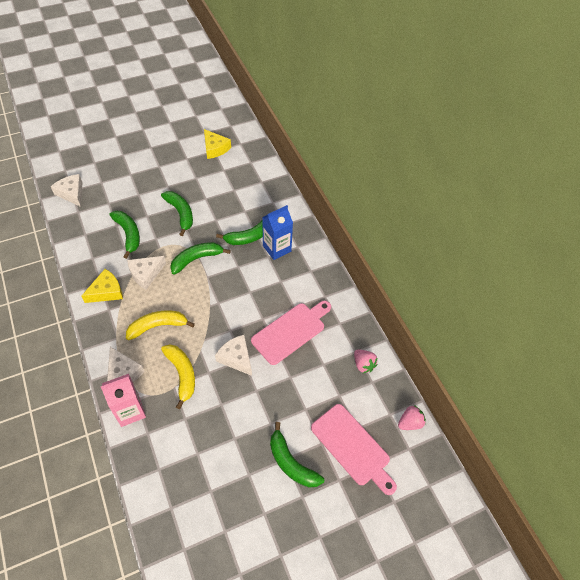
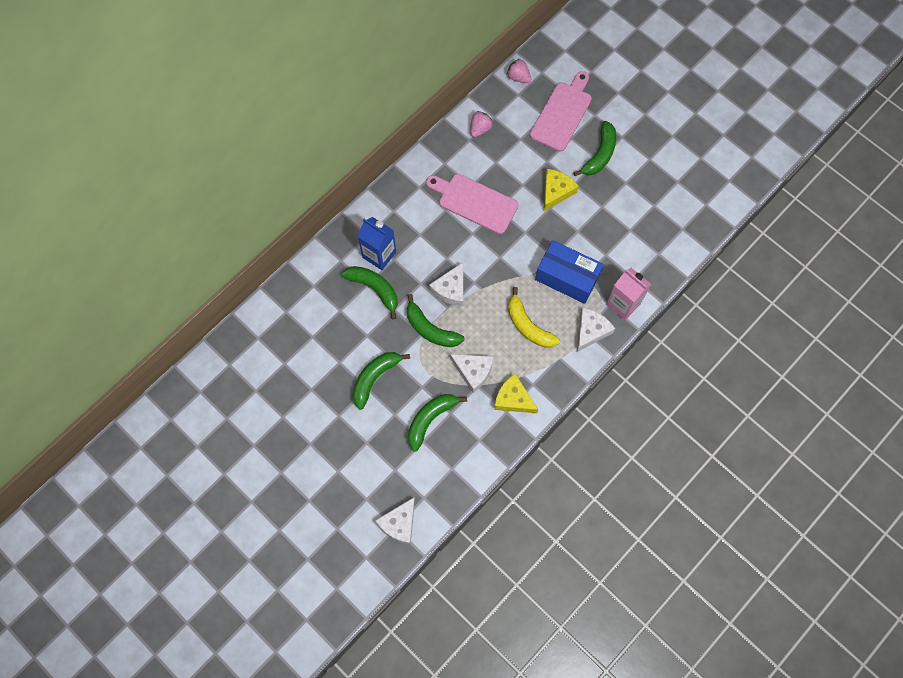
camera: 110 degrees left, 15 degrees up
yellow banana [161,344,195,409] -> blue box [535,240,604,304]
yellow cheese [204,129,231,159] -> yellow cheese moved to [544,169,579,211]
white cheese [215,335,252,376] -> white cheese moved to [429,262,463,306]

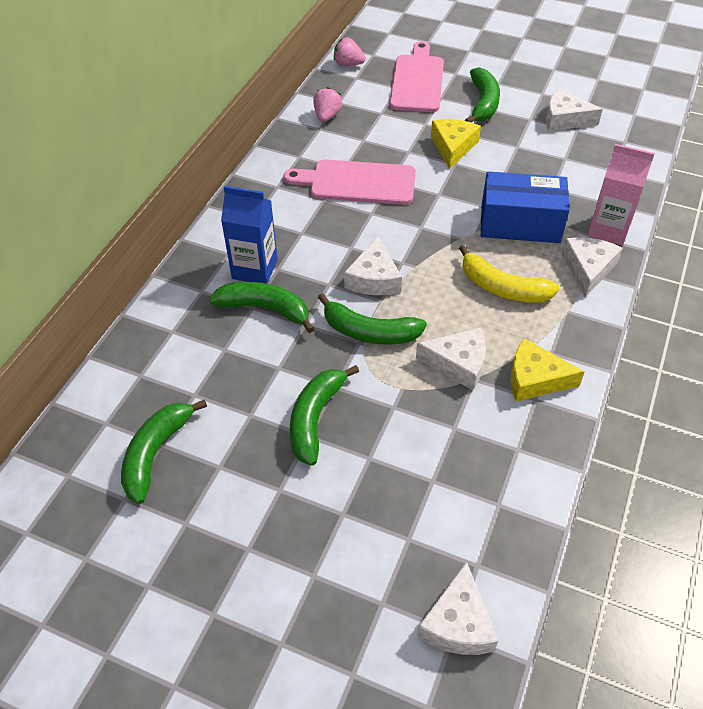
camera: 20 degrees left, 20 degrees down
green banana [408,394,467,451] -> green banana moved to [121,399,207,504]
none -> white cheese [546,88,603,131]

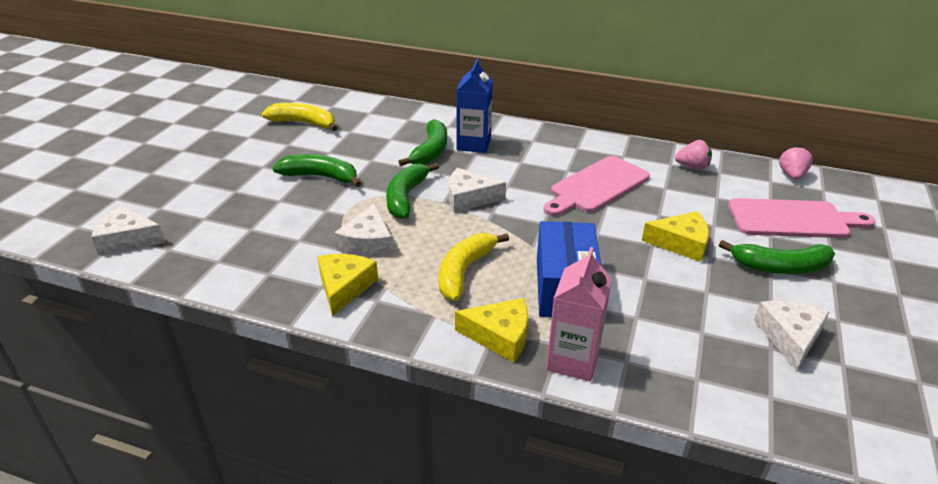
camera: 85 degrees right, 15 degrees down
green banana [121,399,207,504] -> yellow banana [262,103,337,131]
pink cutting board [283,159,416,205] -> pink cutting board turned 135 degrees counterclockwise [544,156,650,216]
white cheese [561,237,623,297] -> yellow cheese [455,298,528,362]

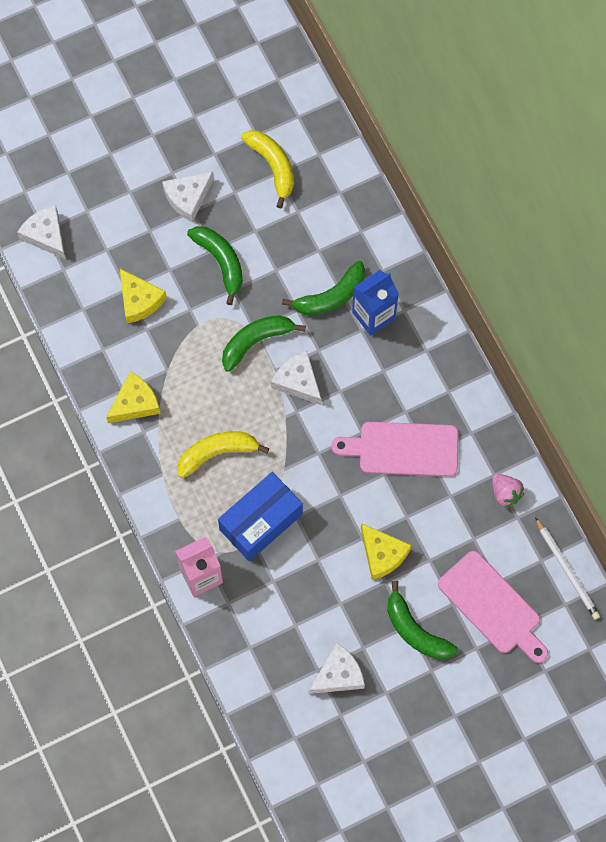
camera: 45 degrees right, 35 degrees up
white cheese [334,203,393,257] -> white cheese moved to [162,171,214,222]
yellow cheese [455,298,528,362] -> yellow cheese moved to [120,269,167,323]
pink strawberry [779,146,813,180] -> white pencil [535,517,600,619]

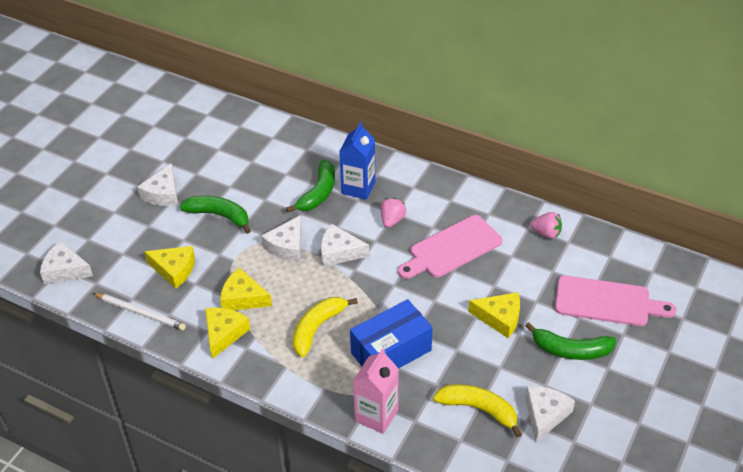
camera: 35 degrees left, 25 degrees down
blue box [218,472,303,561] -> blue box turned 45 degrees clockwise [350,299,433,368]
green banana [222,315,306,372] -> white cheese [261,215,302,261]
yellow banana [241,130,294,208] -> yellow banana moved to [433,384,522,438]
white pencil [535,517,600,619] -> white pencil moved to [93,293,186,331]
none -> yellow cheese [220,268,272,310]
none -> pink strawberry [381,198,406,228]

